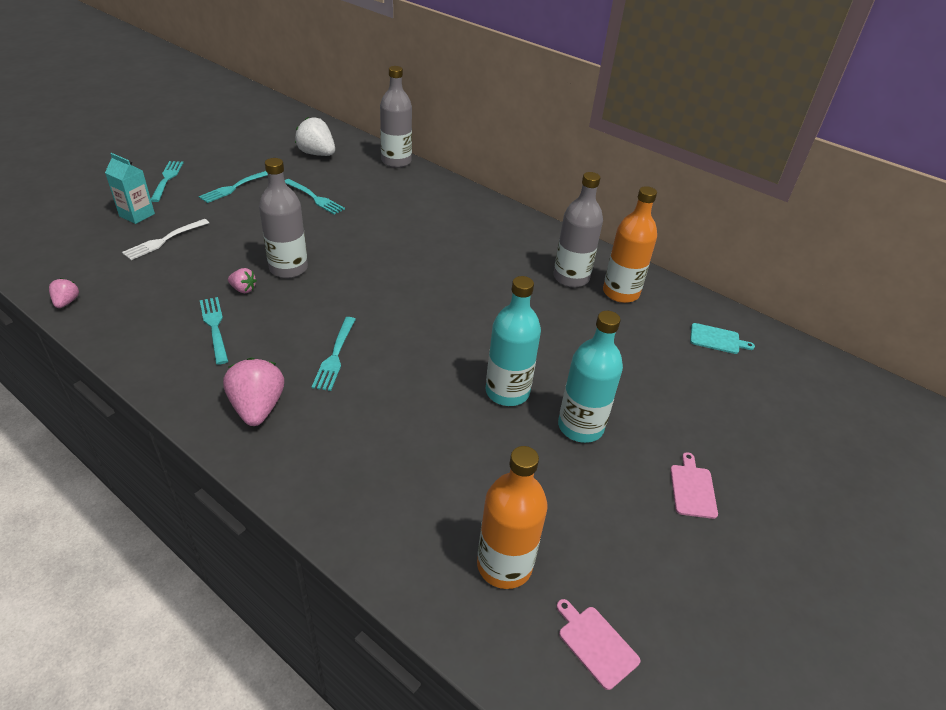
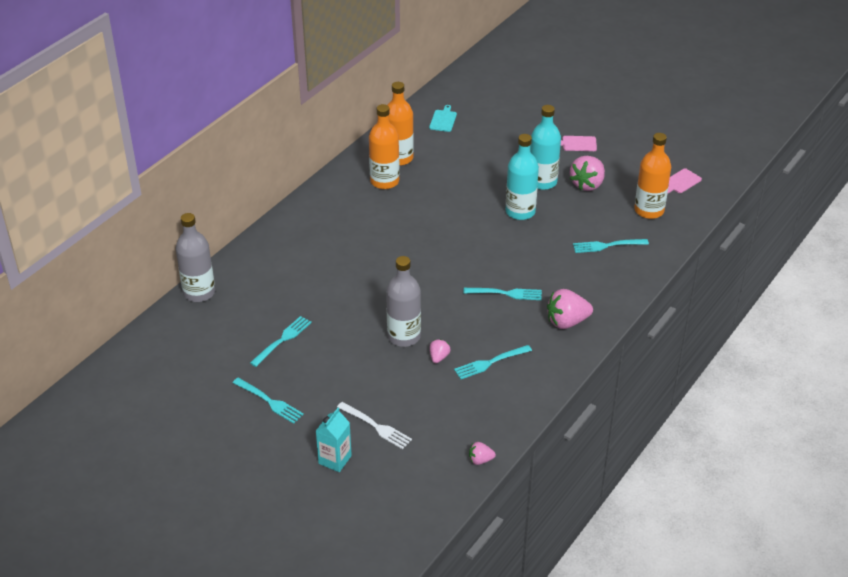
camera: 90 degrees left, 0 degrees up
turquoise fork [151,161,184,202] -> turquoise fork moved to [573,239,649,253]
white strawberry [295,117,335,156] -> none
grey bottle [553,172,603,287] -> orange bottle [369,104,400,189]
none -> pink strawberry [570,156,605,191]

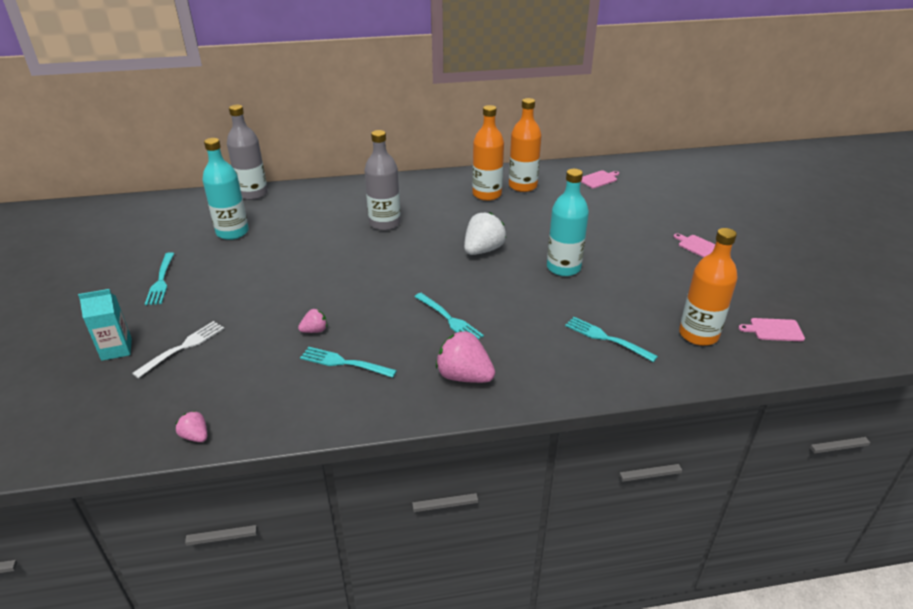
camera: 45 degrees right, 5 degrees down
turquoise fork [250,316,312,367] -> none
white fork [337,402,412,449] -> white fork turned 135 degrees counterclockwise [132,321,224,378]
grey bottle [386,256,421,347] -> grey bottle moved to [364,130,401,231]
turquoise cutting board [429,105,457,132] -> pink cutting board [581,170,619,189]
turquoise bottle [530,105,561,190] -> turquoise bottle moved to [202,138,249,240]
pink strawberry [570,156,605,191] -> none
none -> white strawberry [464,212,506,255]

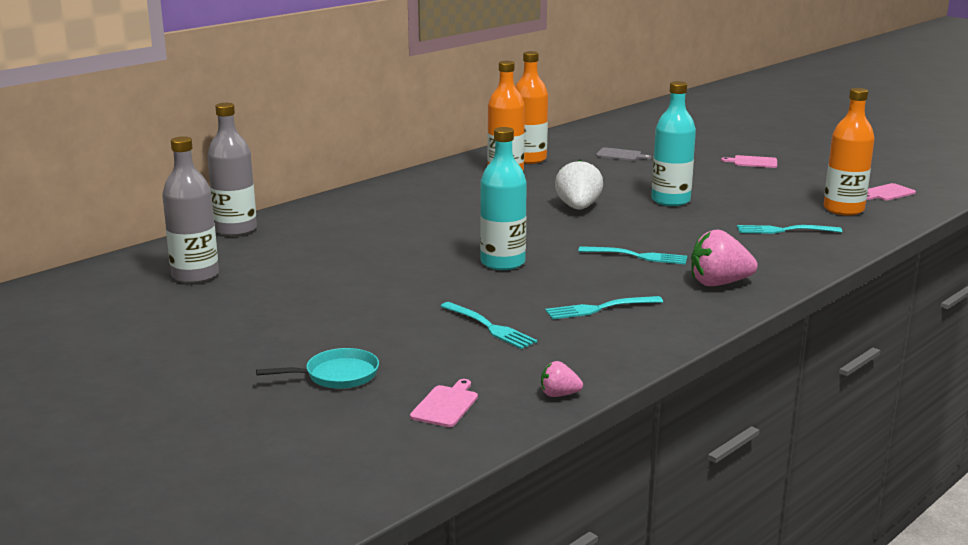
camera: 35 degrees left, 15 degrees down
turquoise carton [78,289,132,361] -> turquoise pan [256,348,379,389]
white fork [132,321,224,378] -> none
turquoise fork [145,252,175,305] -> turquoise fork moved to [440,302,538,349]
turquoise bottle [202,138,249,240] -> turquoise bottle moved to [480,127,527,270]
pink strawberry [298,309,327,333] -> none
grey bottle [364,130,401,231] -> grey bottle moved to [162,136,219,284]
pink cutting board [581,170,619,189] -> pink cutting board moved to [410,379,478,427]
none -> grey cutting board [596,147,652,161]

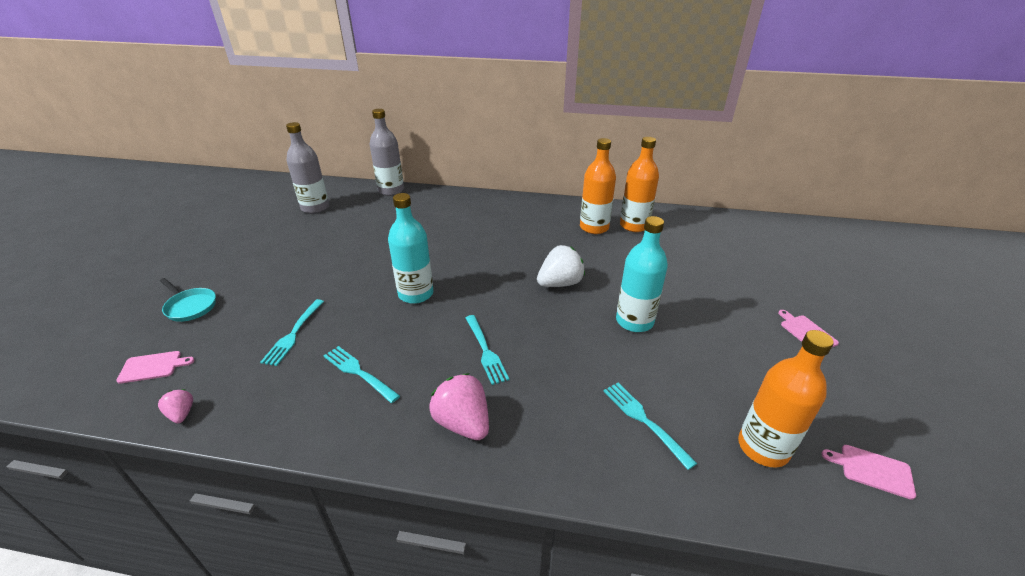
camera: 55 degrees right, 15 degrees up
grey cutting board [596,147,652,161] -> none

